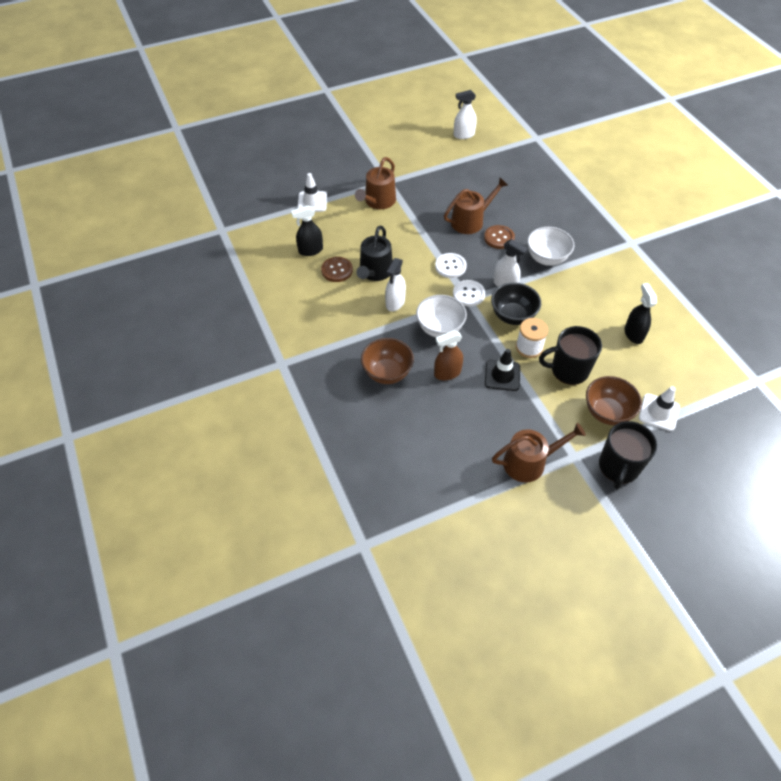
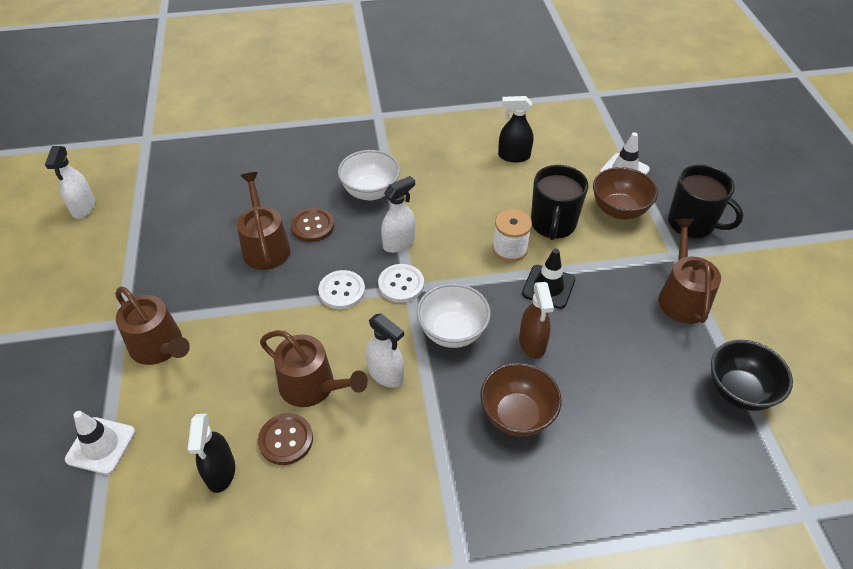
camera: 75 degrees left, 5 degrees down
black watering can [357,225,393,281] -> brown watering can [260,330,368,407]
black bowl [491,282,541,325] -> black bowl moved to [711,340,793,411]

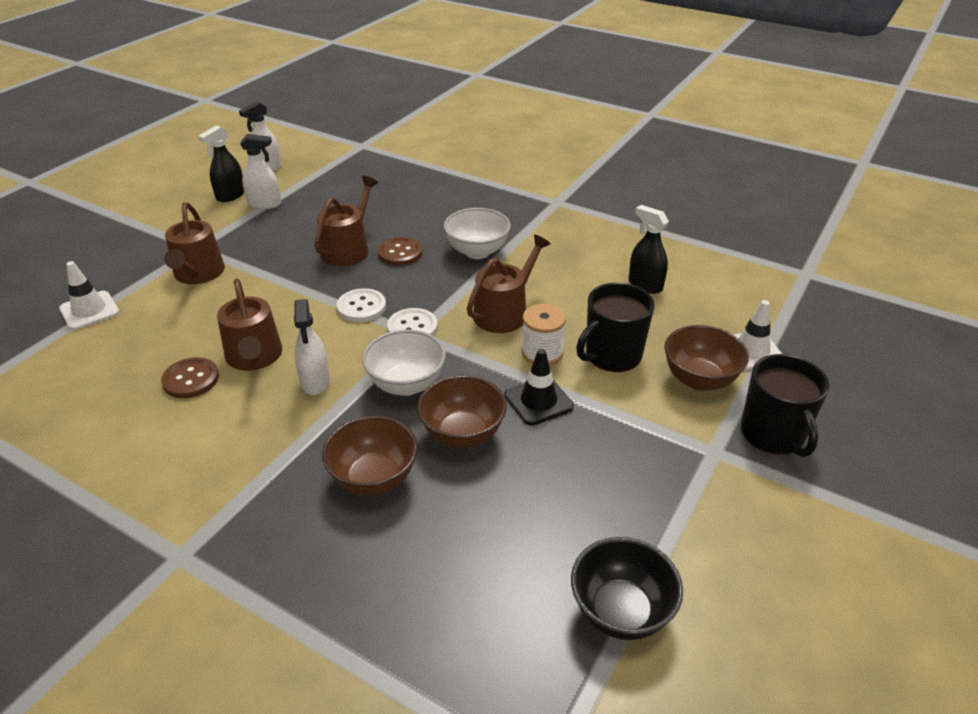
camera: 40 degrees right, 10 degrees down
black spray bottle [188,414,235,493] -> black spray bottle moved to [198,125,244,202]
white spray bottle [381,176,415,253] -> white spray bottle moved to [240,134,281,210]
brown spray bottle [519,282,554,359] -> brown bowl [417,375,507,448]
brown watering can [658,219,721,324] -> brown watering can moved to [467,235,551,333]

